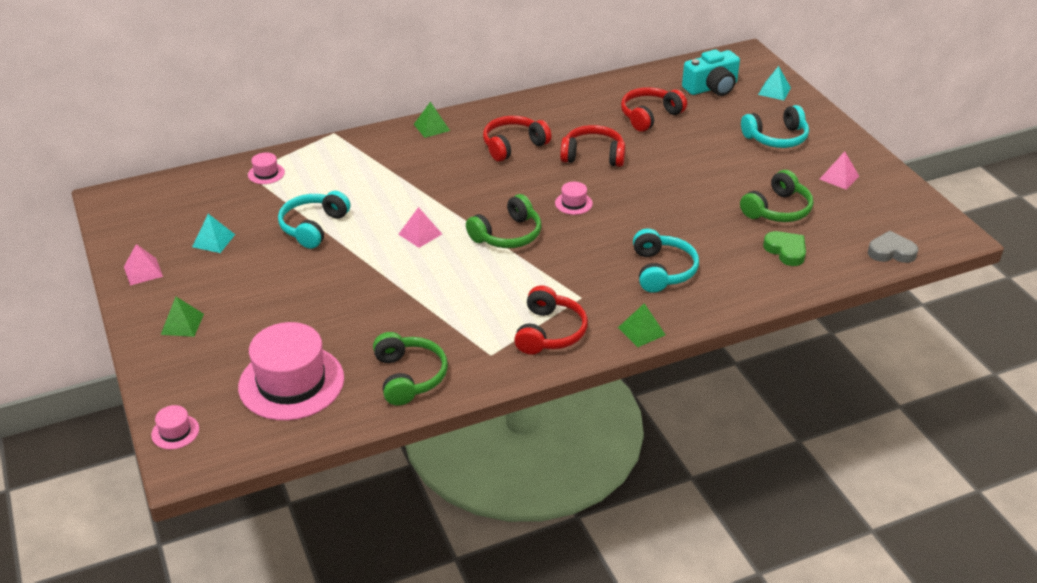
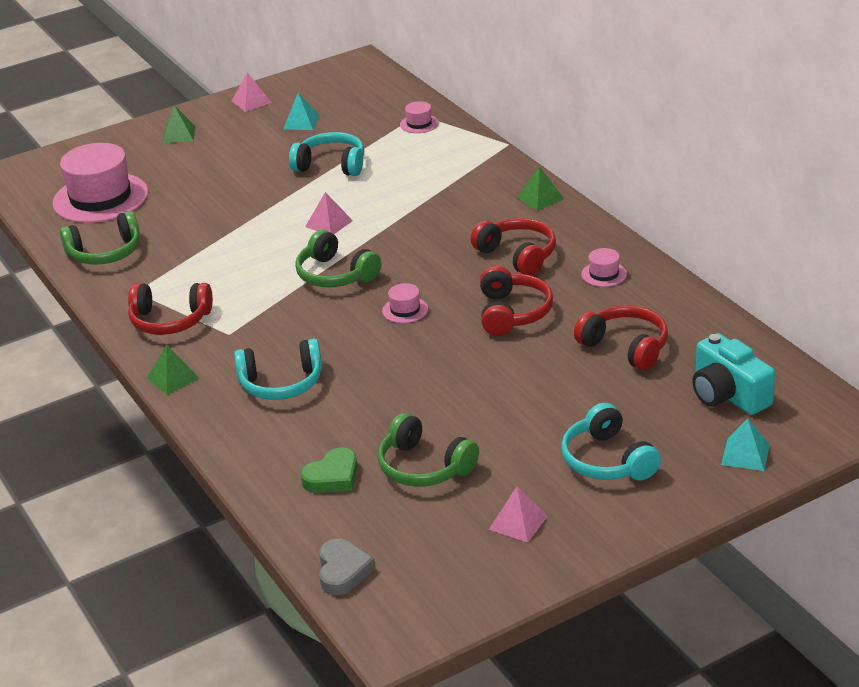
camera: 85 degrees right, 5 degrees down
pink hat [151,405,199,449] -> pink hat moved to [581,248,627,287]

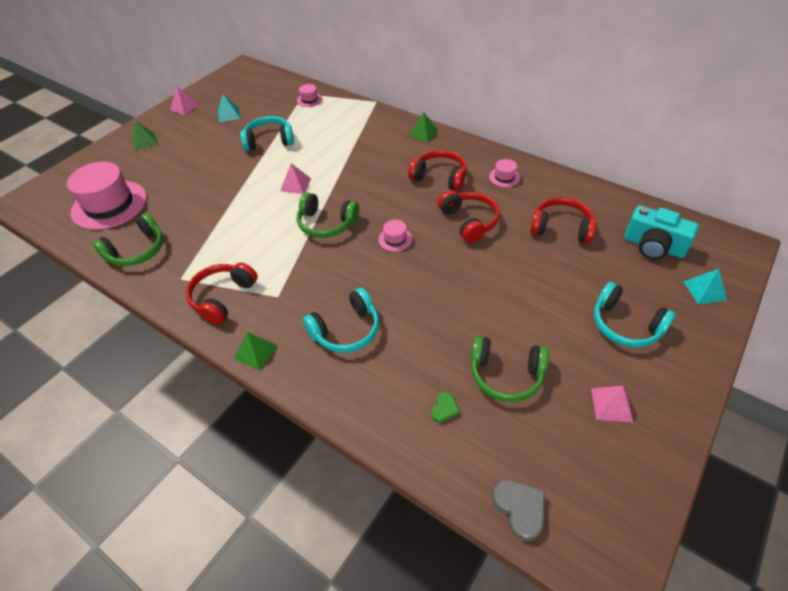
camera: 25 degrees left, 15 degrees up
red headphones [128,283,213,335] -> red headphones turned 135 degrees clockwise [186,262,258,325]
green heart [300,447,358,493] -> green heart [431,392,460,423], size x0.62

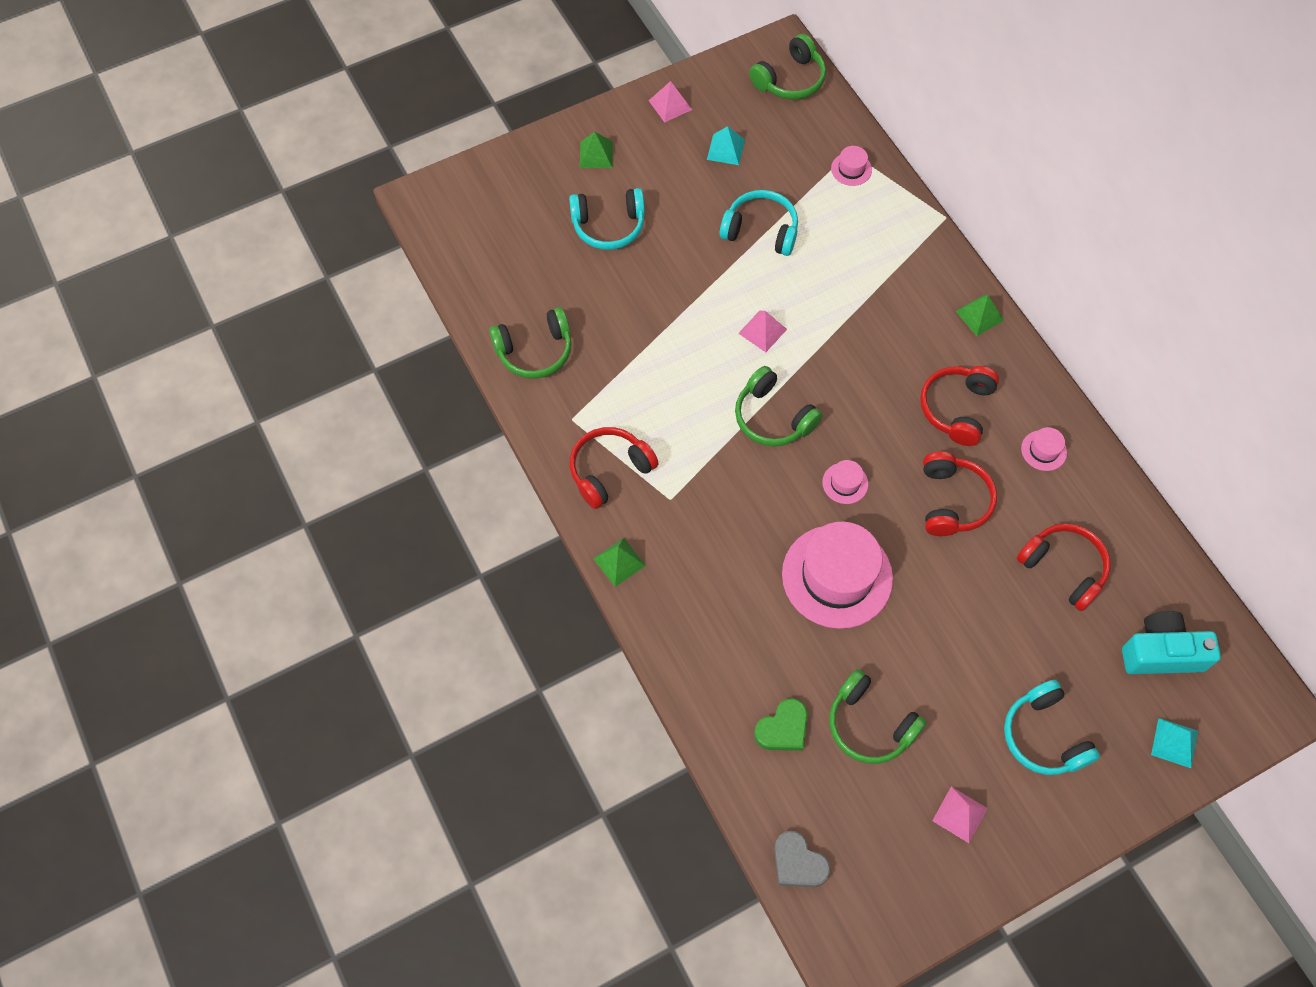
camera: 25 degrees right, 15 degrees up
pink hat [67,162,147,230] -> pink hat moved to [782,522,893,629]
turquoise headphones [303,288,379,353] -> turquoise headphones moved to [569,188,645,250]
red headphones [408,150,467,191] -> red headphones turned 120 degrees counterclockwise [920,366,999,446]
green heart [431,392,460,423] -> green heart [754,698,808,751], size x1.62
grey heart [493,479,545,541] -> grey heart turned 135 degrees clockwise [774,830,831,887]
turquoise camera [624,206,699,260] -> turquoise camera turned 120 degrees clockwise [1122,611,1221,674]
none -> green headphones [749,34,826,100]

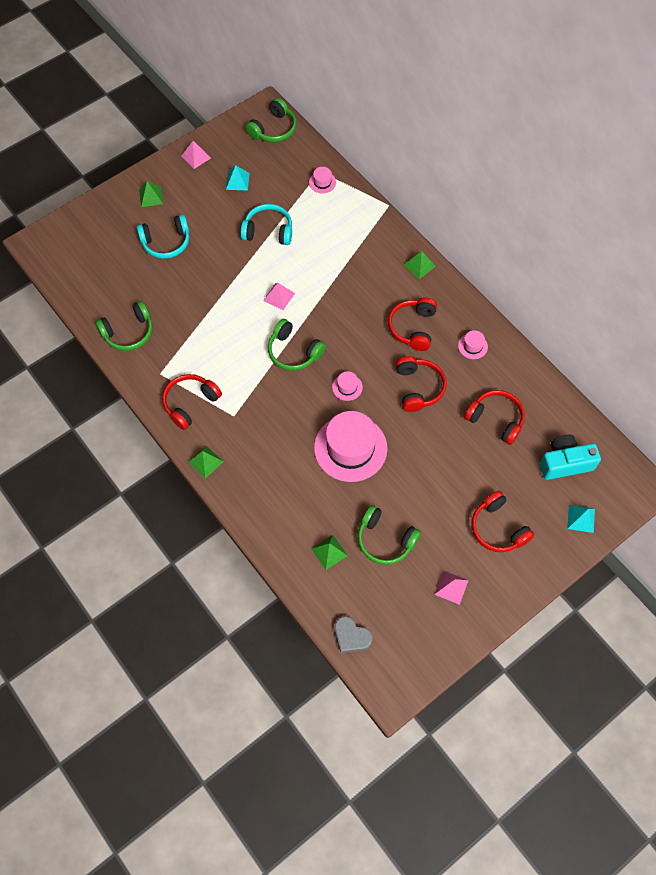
camera: 10 degrees left, 0 degrees up
green heart [754,698,808,751] -> green pyramid [312,535,348,570]
turquoise headphones [1004,680,1100,775] -> red headphones [472,491,535,552]

